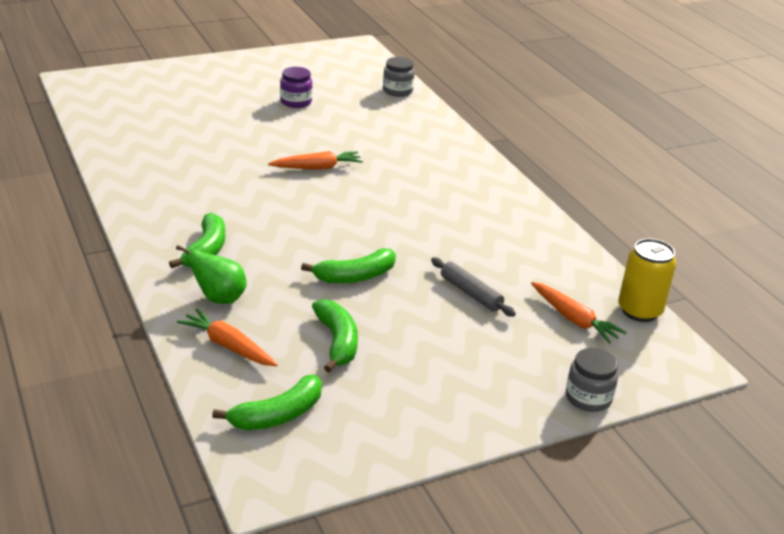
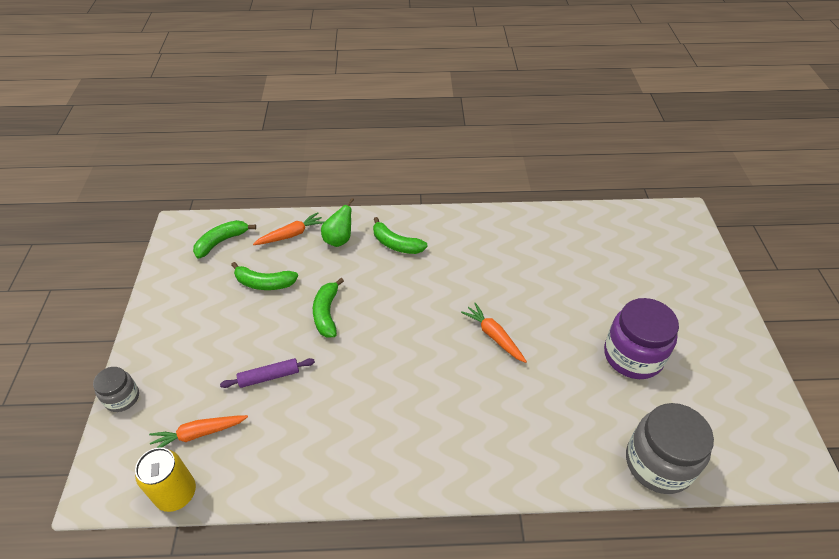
camera: 115 degrees right, 15 degrees up
green banana [212,374,322,430] -> green banana turned 60 degrees clockwise [193,220,256,259]
orange carrot [268,151,363,170] -> orange carrot turned 135 degrees clockwise [461,303,527,363]
purple jar [280,67,312,108] -> purple jar [604,298,679,379], size x1.83
grey jar [383,57,415,97] -> grey jar [626,403,714,494], size x1.83
grey rolling pin [431,257,516,317] -> purple rolling pin [220,358,315,388]

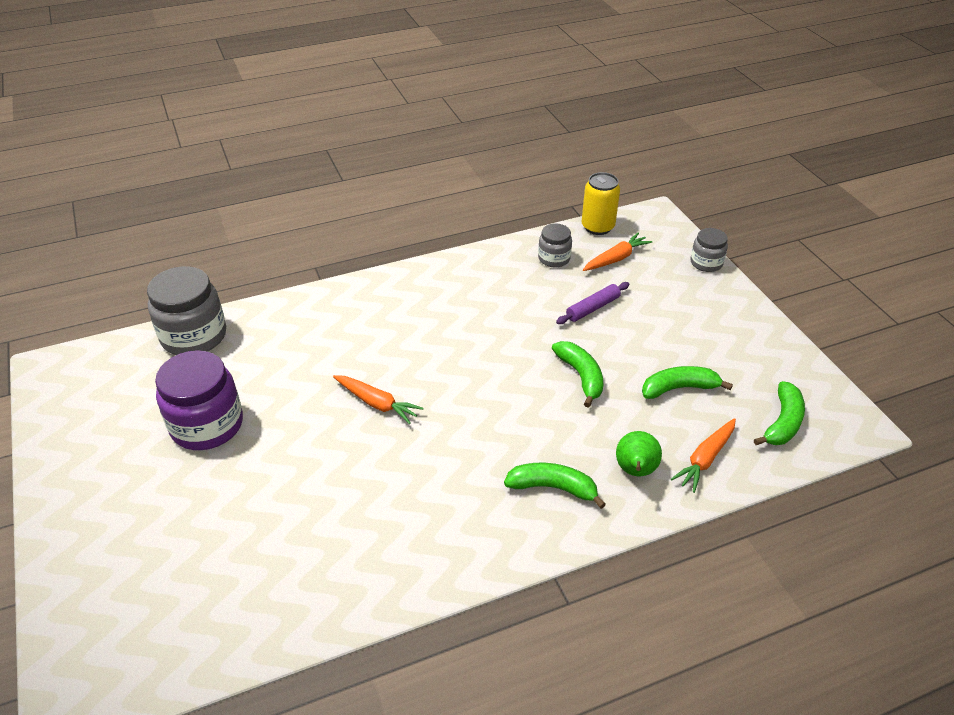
camera: 160 degrees right, 5 degrees down
none -> grey jar [538,223,572,267]

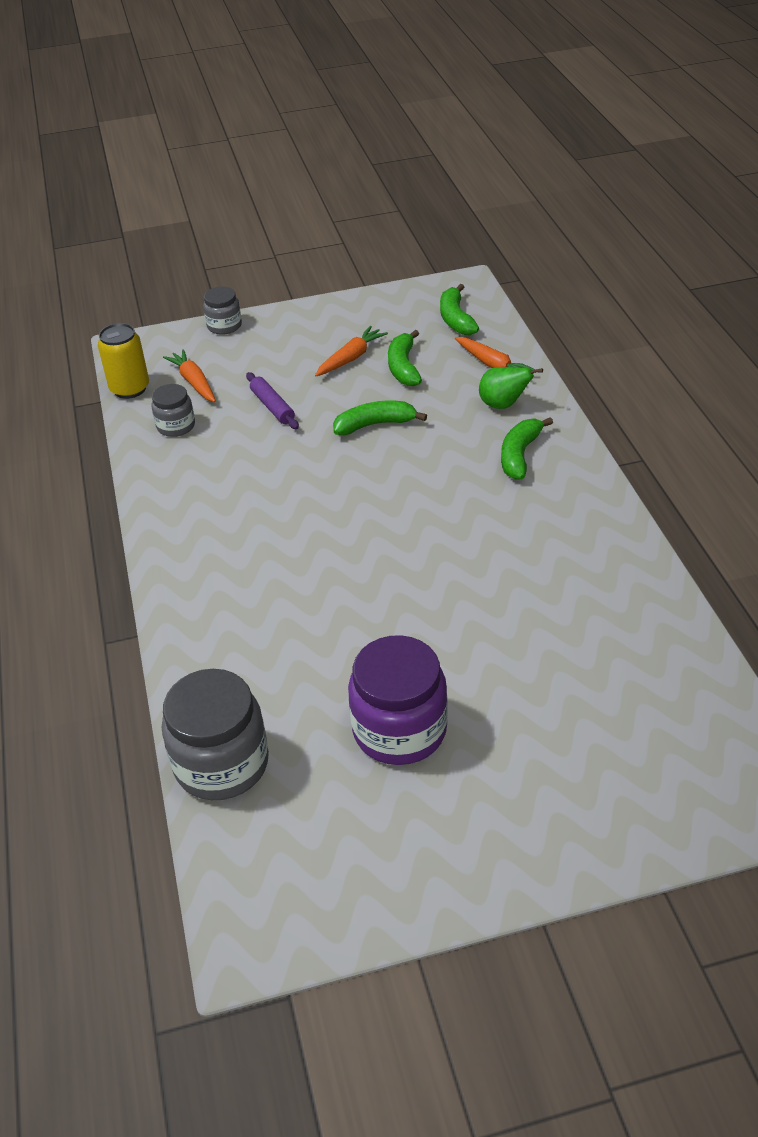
camera: 80 degrees left, 0 degrees up
orange carrot [333,375,423,424] -> orange carrot moved to [315,326,388,376]
green banana [754,381,805,445] -> green banana turned 135 degrees counterclockwise [440,284,479,335]

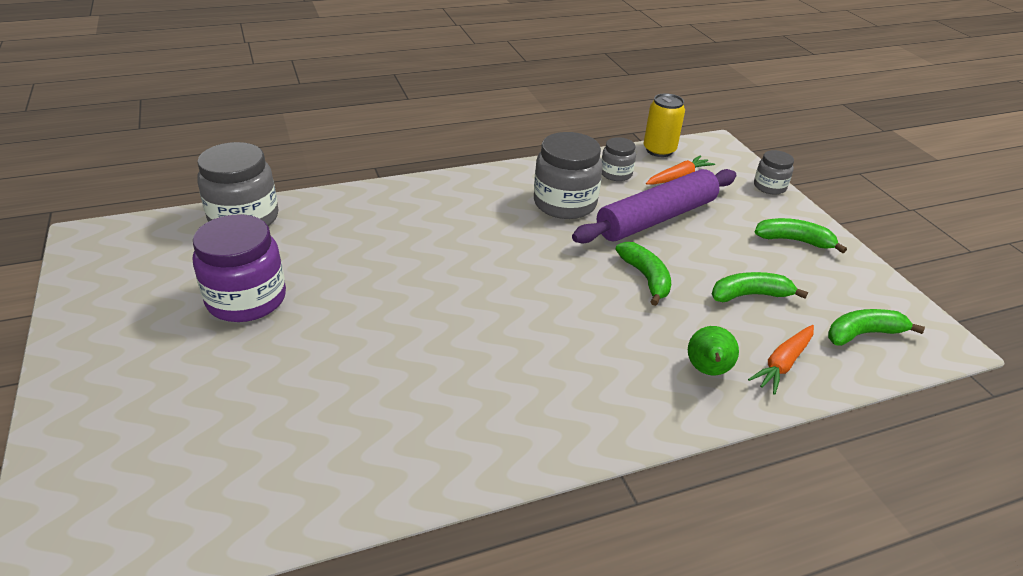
camera: 80 degrees right, 5 degrees down
purple rolling pin [246,372,299,429] -> purple rolling pin [572,169,736,244], size x2.19
orange carrot [315,326,388,376] -> none
green banana [501,417,553,480] -> green banana moved to [755,218,847,253]
none -> grey jar [534,132,603,219]

